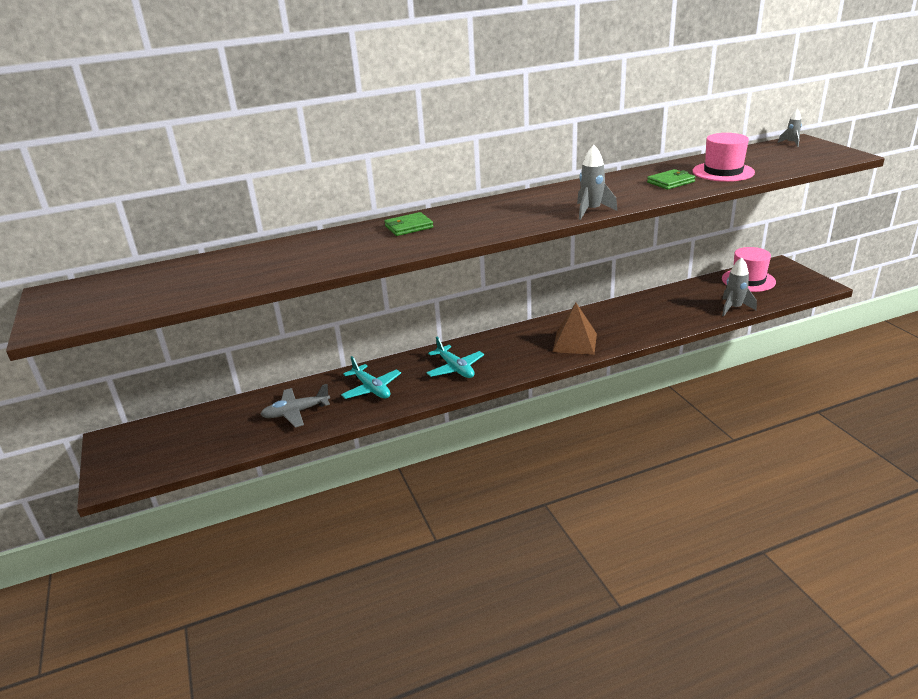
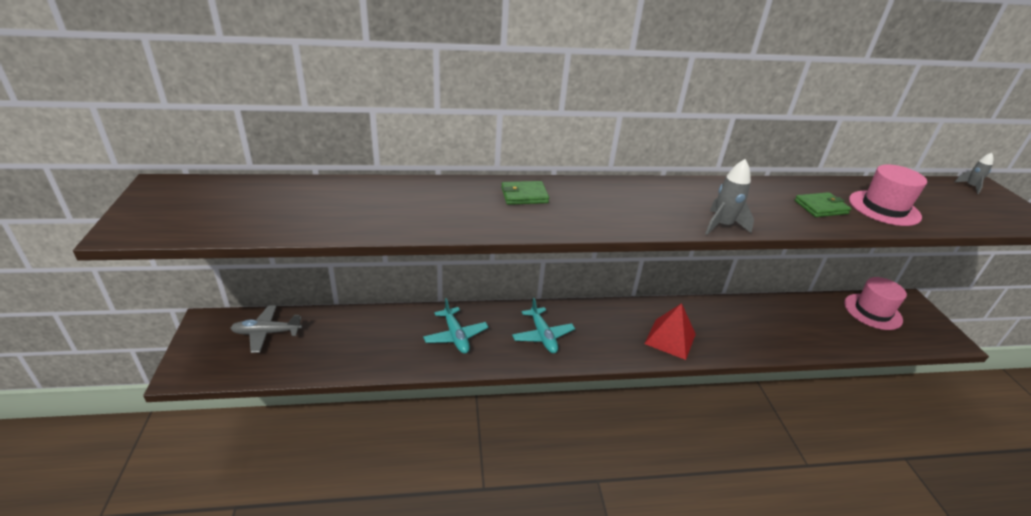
camera: 10 degrees right, 5 degrees up
grey plane [260,384,330,427] -> grey plane moved to [231,305,302,353]
brown pyramid [553,303,597,355] -> red pyramid [644,303,696,360]
grey rocket [722,257,757,317] -> none

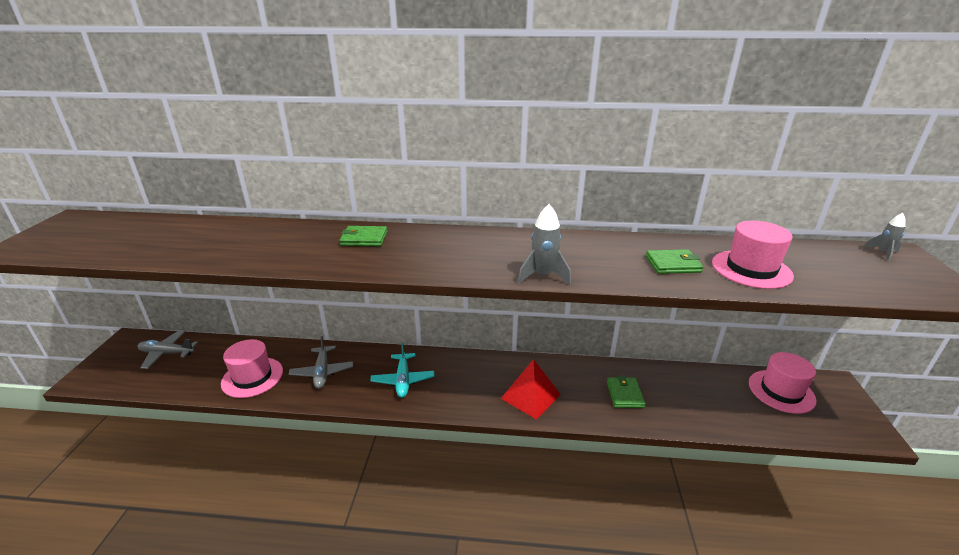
camera: 15 degrees right, 5 degrees down
turquoise plane [423,298,488,354] -> grey plane [289,336,353,389]
none -> pink hat [221,339,283,398]
none -> green wallet [607,376,646,408]

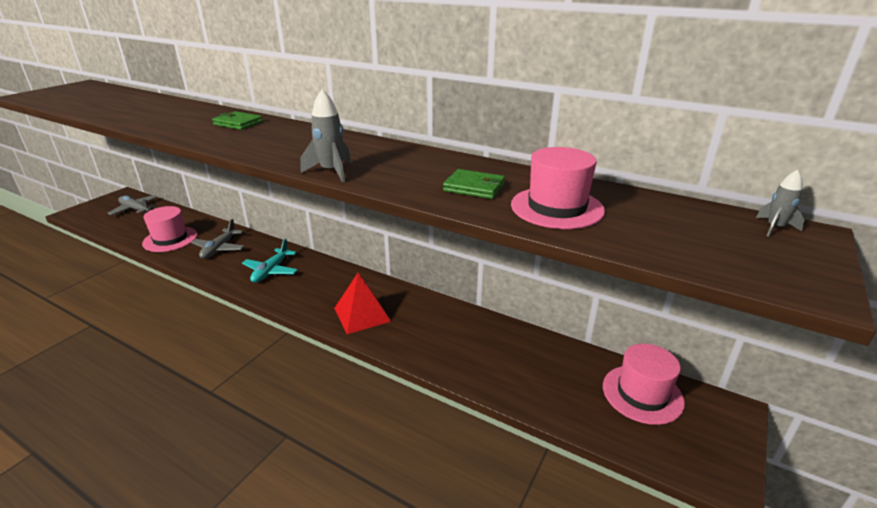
camera: 25 degrees right, 0 degrees up
green wallet [607,376,646,408] -> none

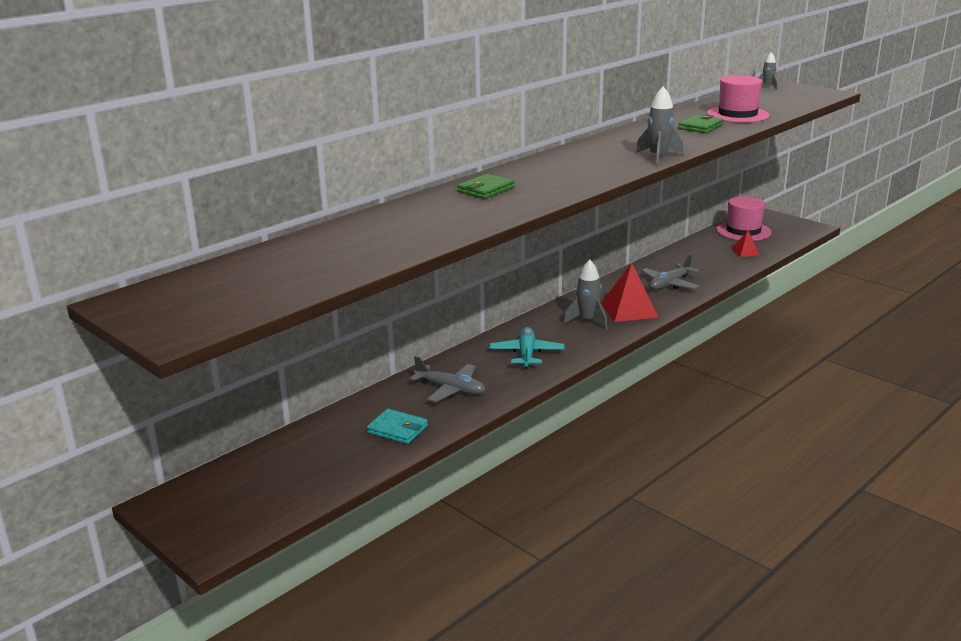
camera: 75 degrees left, 5 degrees down
grey plane [108,195,158,215] -> grey plane moved to [641,254,700,290]
pink hat [142,206,198,252] -> turquoise wallet [367,409,428,444]
turquoise plane [242,239,298,283] -> turquoise plane turned 120 degrees counterclockwise [489,327,564,369]
none -> grey rocket [563,259,607,329]
none -> red pyramid [731,230,760,257]

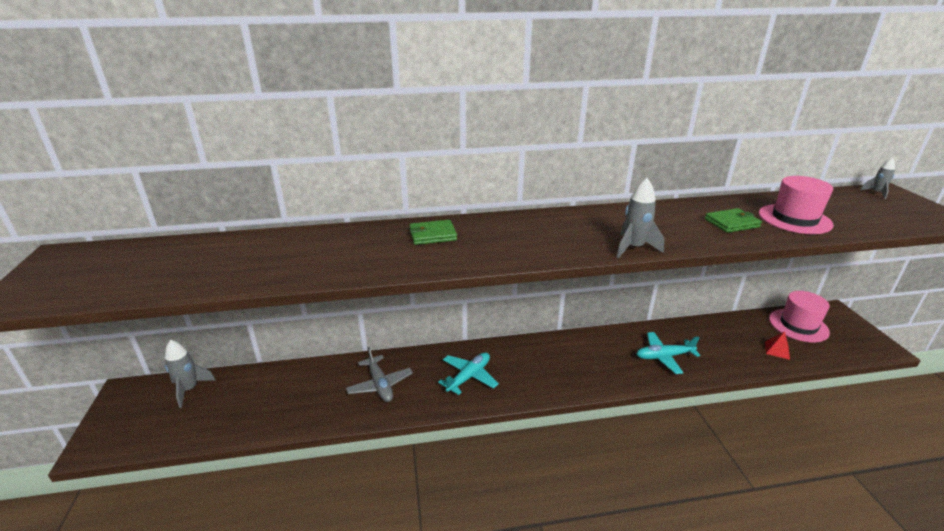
camera: 35 degrees right, 5 degrees up
turquoise wallet [367,409,428,444] -> none
grey rocket [563,259,607,329] -> grey rocket moved to [165,340,215,408]
red pyramid [601,263,659,322] -> none
grey plane [641,254,700,290] -> turquoise plane [637,332,700,374]

